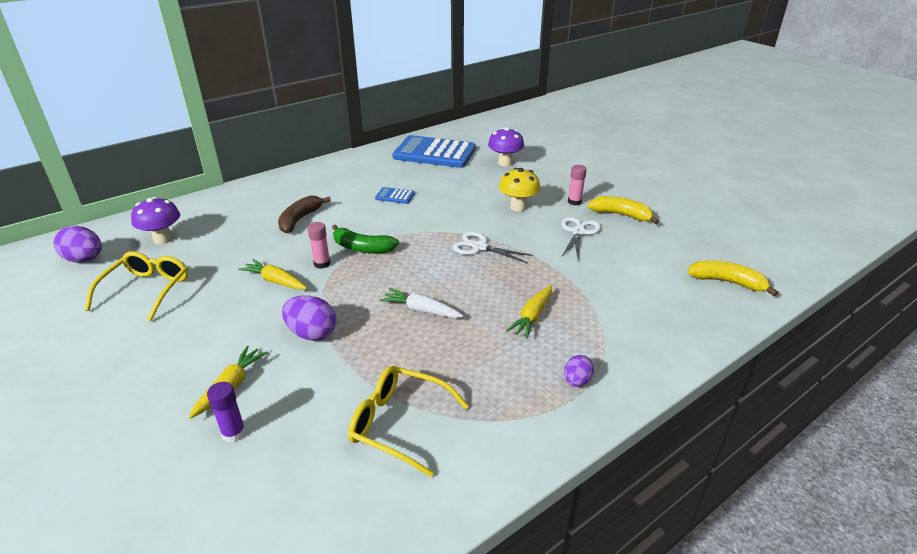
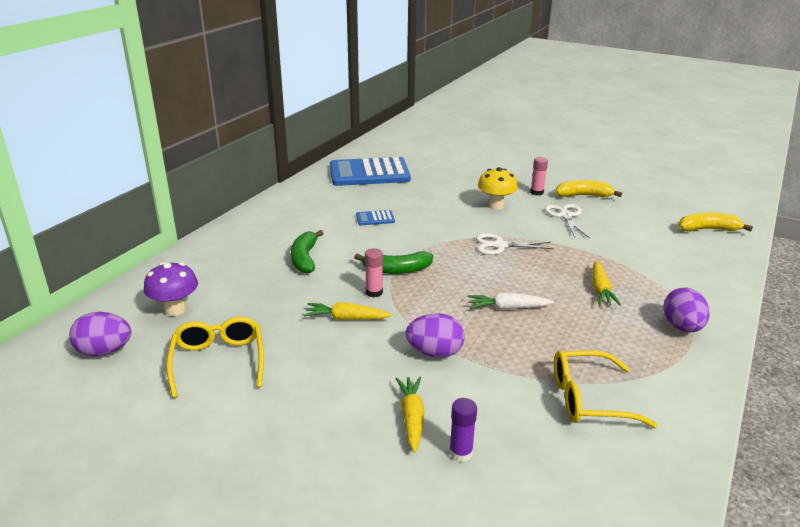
camera: 25 degrees left, 5 degrees down
brown banana [278,196,331,233] -> green banana [291,230,324,274]
purple mushroom [488,127,524,167] -> none
purple egg [564,355,594,387] -> purple egg [663,288,710,332], size x1.65

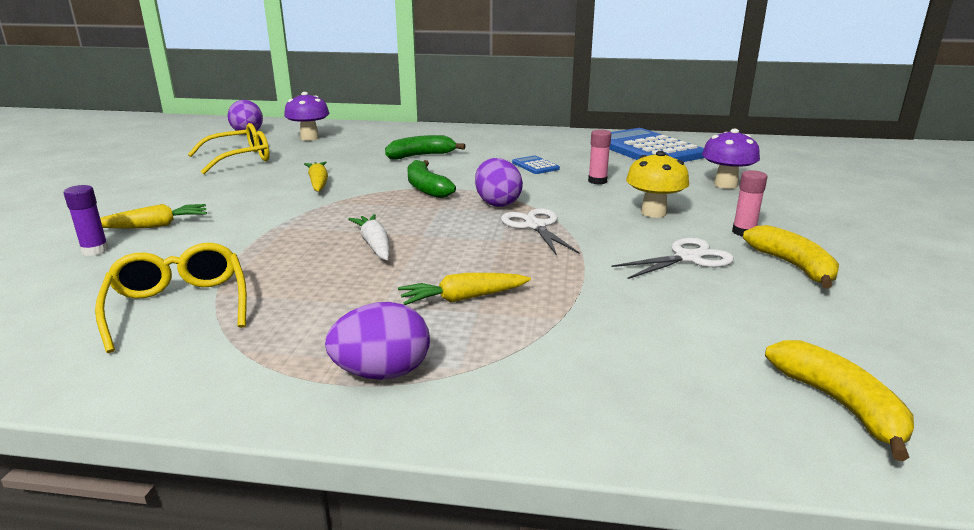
camera: 70 degrees right, 5 degrees down
pink glue stick [365,248,383,297] -> pink glue stick moved to [588,129,611,185]
purple egg [406,313,464,358] -> purple egg moved to [475,158,523,207]
none -> purple mushroom [702,129,760,189]

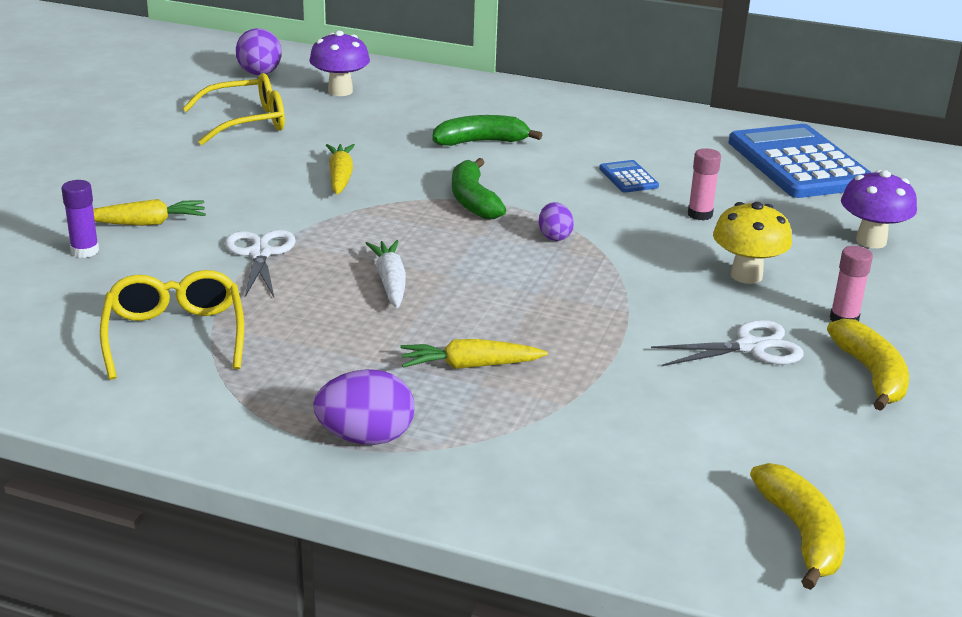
camera: 10 degrees right, 5 degrees up
purple egg [475,158,523,207] -> purple egg [539,202,574,241], size x0.60
white scissors [501,208,579,256] -> white scissors moved to [225,230,296,297]

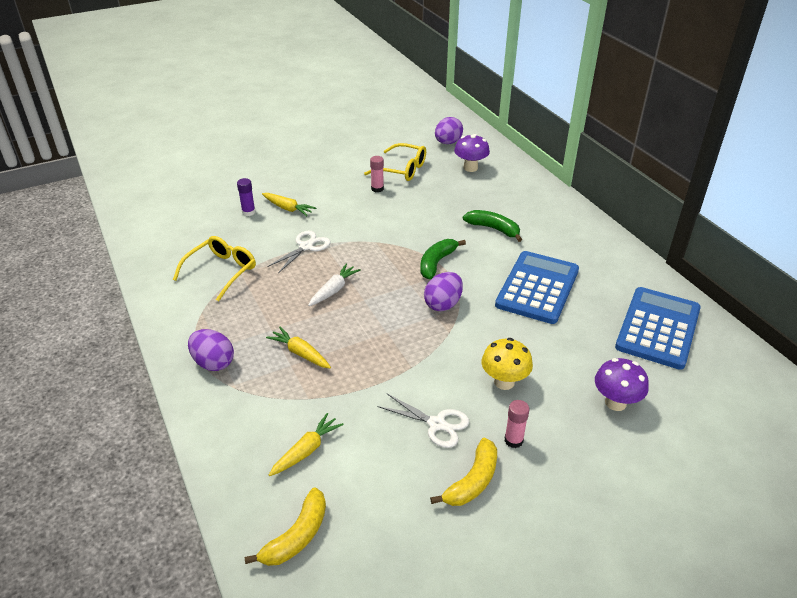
camera: 45 degrees right, 10 degrees up
yellow carrot [326,144,355,195] -> yellow carrot moved to [269,413,344,476]
purple egg [539,202,574,241] -> purple egg [424,272,463,311], size x1.65
blue calculator [599,160,659,193] -> blue calculator [495,251,579,324], size x2.41
pink glue stick [688,148,721,221] -> pink glue stick moved to [370,156,384,192]

